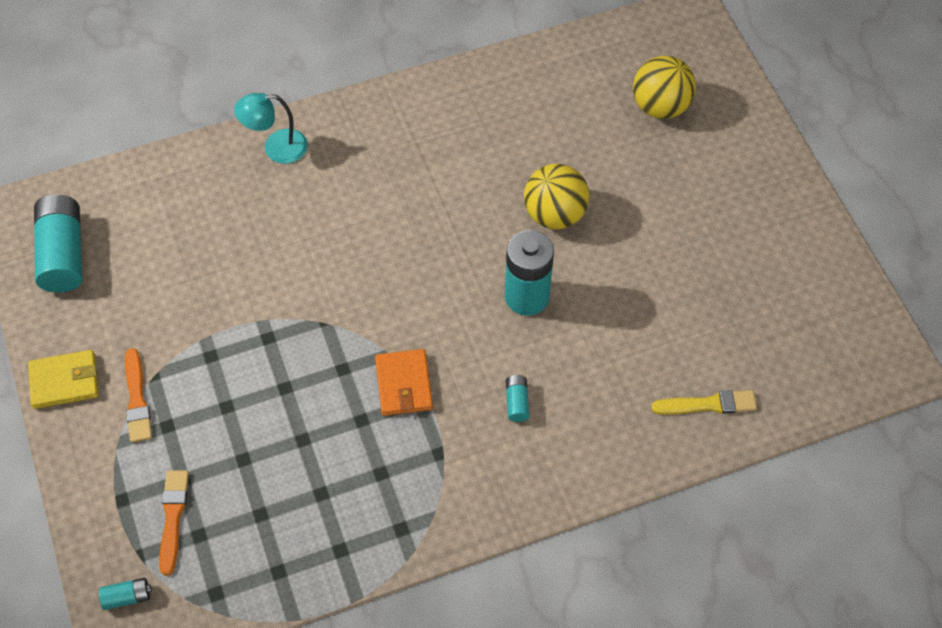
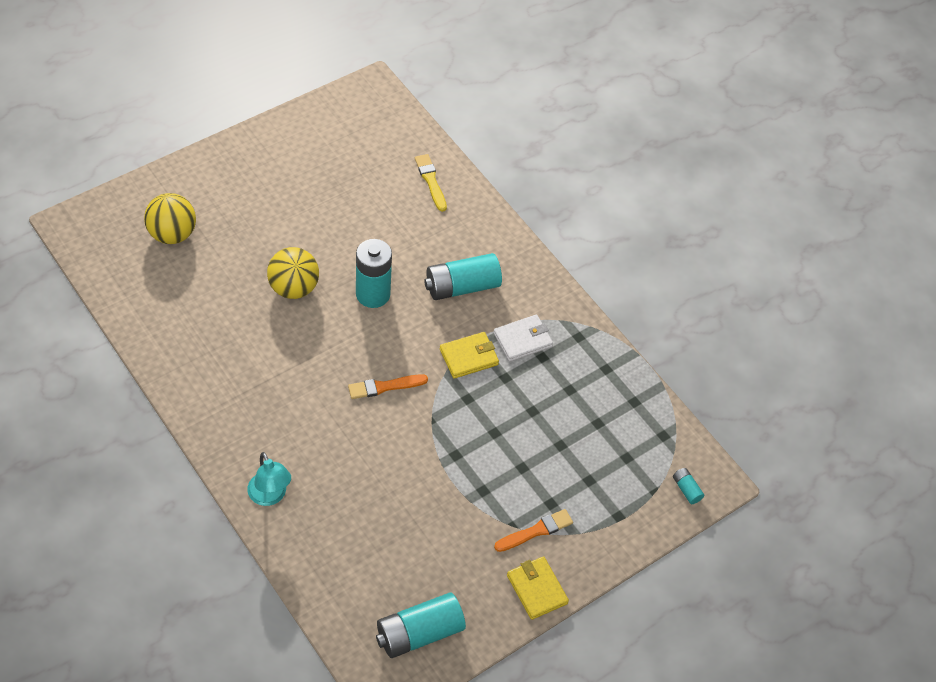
camera: 110 degrees left, 5 degrees down
orange brush [159,471,189,575] -> orange brush moved to [348,374,428,399]
orange wallet [375,349,433,416] -> yellow wallet [440,332,499,379]
turquoise battery [506,375,529,422] -> turquoise battery [424,253,502,300], size x2.21
none -> white wallet [493,315,553,362]

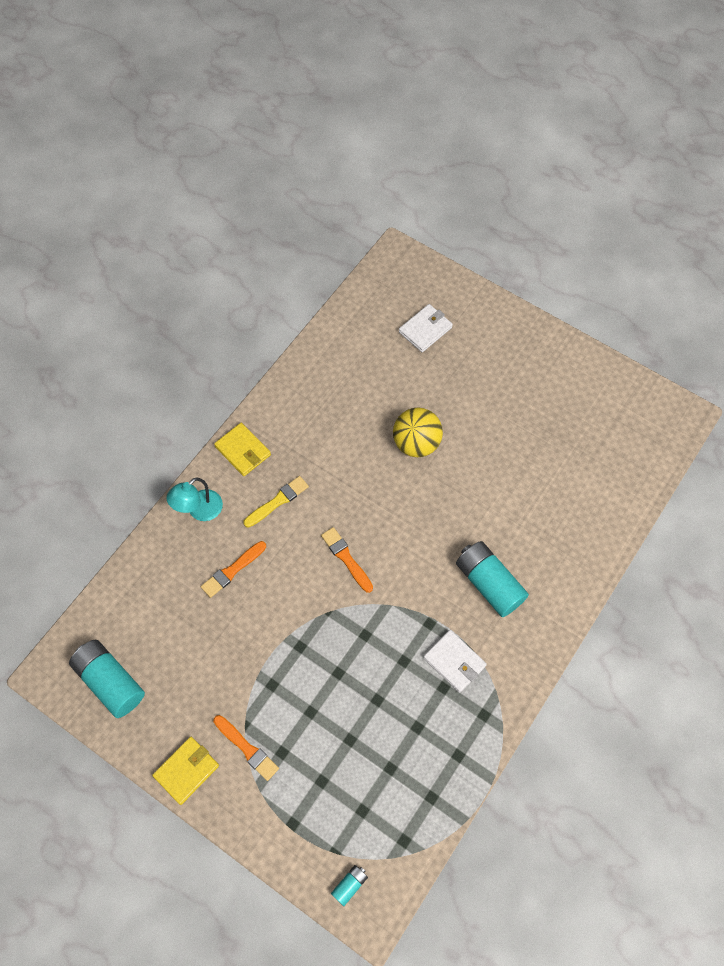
camera: 75 degrees right, 10 degrees up
yellow ball [144,193,196,244] -> white wallet [399,304,453,352]
turquoise battery [356,239,392,308] -> none
yellow brush [415,154,447,212] -> yellow brush moved to [243,476,309,528]
yellow wallet [440,332,499,379] -> yellow wallet moved to [214,423,271,476]
none -> orange brush [201,541,266,598]

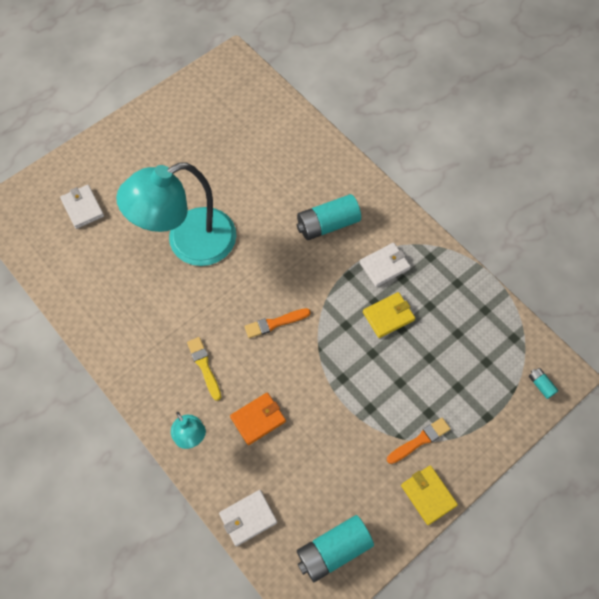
camera: 75 degrees left, 0 degrees up
orange brush [201,541,266,598] -> orange wallet [230,392,286,445]
yellow wallet [214,423,271,476] -> yellow wallet moved to [363,292,415,338]
yellow ball [393,408,443,457] -> turquoise lamp [116,162,236,266]
none -> white wallet [219,490,277,546]

